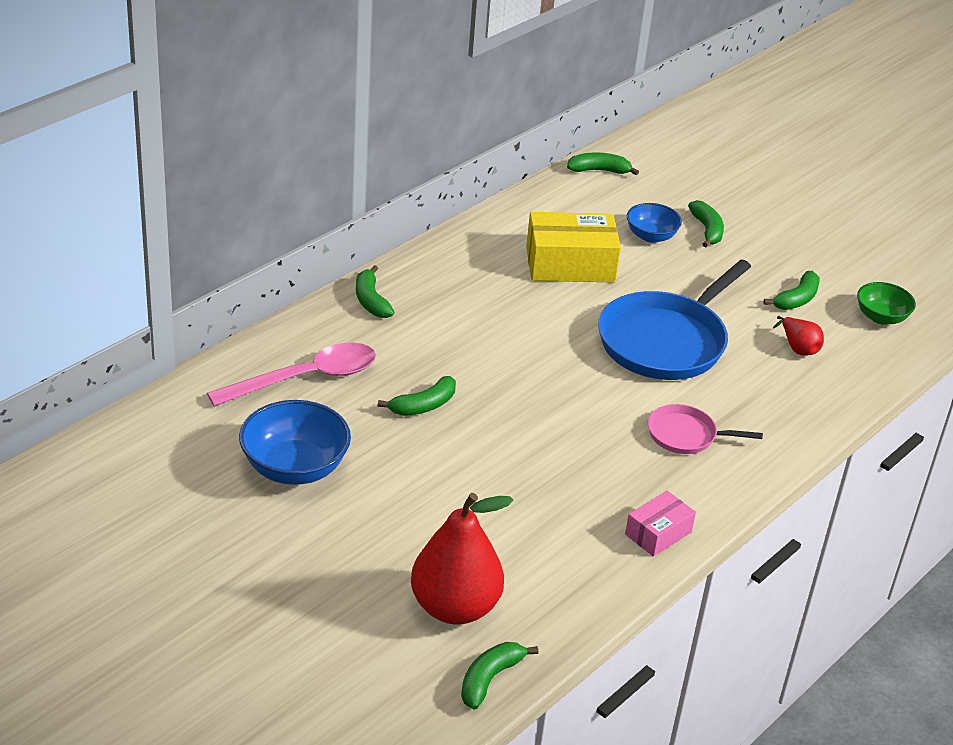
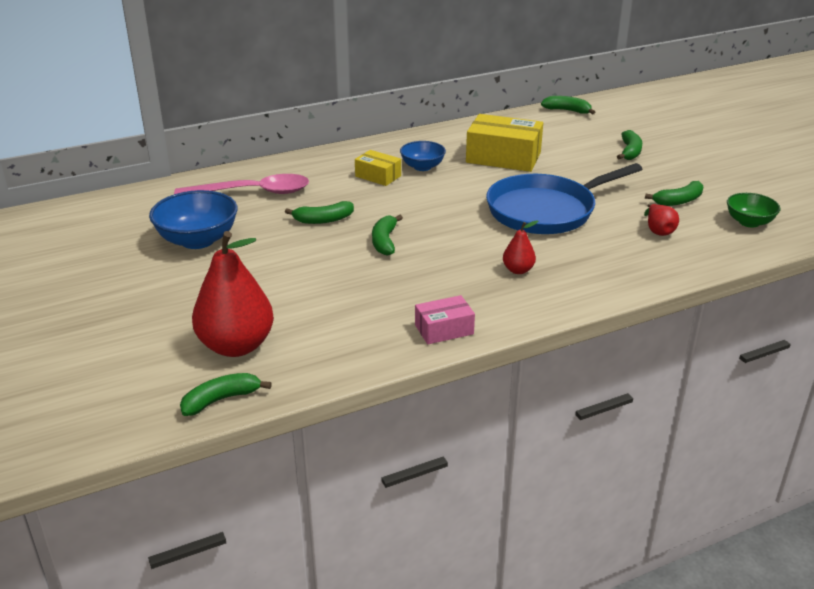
camera: 25 degrees right, 5 degrees down
green banana [356,265,394,318] -> green banana moved to [372,215,403,256]
blue bowl [627,203,682,243] -> blue bowl moved to [400,141,446,171]
pink pan [648,404,763,454] -> red pear [503,220,538,274]
none -> yellow box [355,150,401,186]

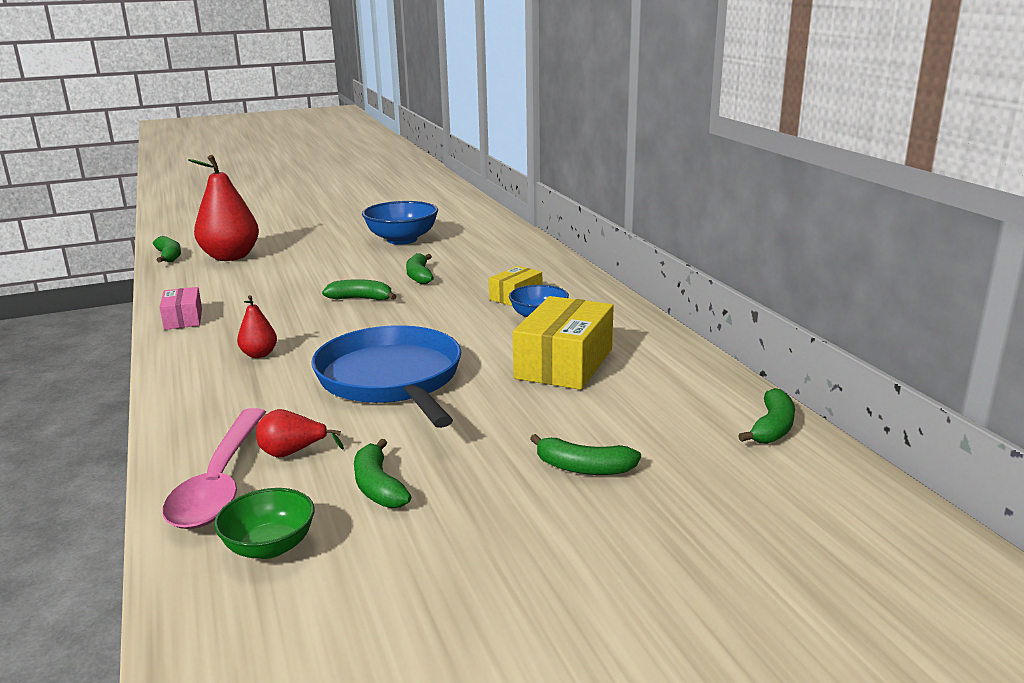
camera: 95 degrees right, 10 degrees down
pink spoon [174,174,309,194] -> pink spoon moved to [162,408,266,529]

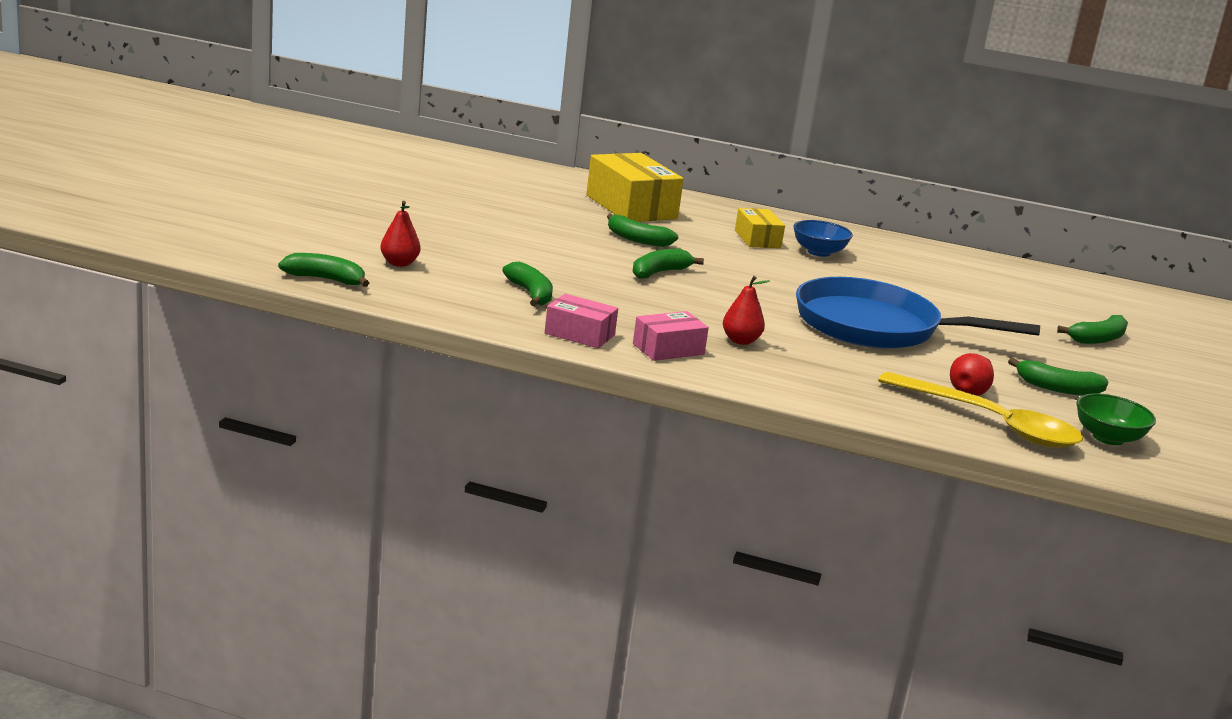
camera: 55 degrees left, 0 degrees up
pink spoon [162,408,266,529] -> yellow spoon [878,372,1083,448]
red pear [188,155,259,261] -> red pear [380,201,420,267], size x0.47
blue bowl [362,201,438,245] -> none
yellow box [513,296,614,390] -> yellow box moved to [586,153,684,222]
green banana [738,388,795,444] -> green banana moved to [502,262,553,306]
none -> pink box [633,311,709,361]

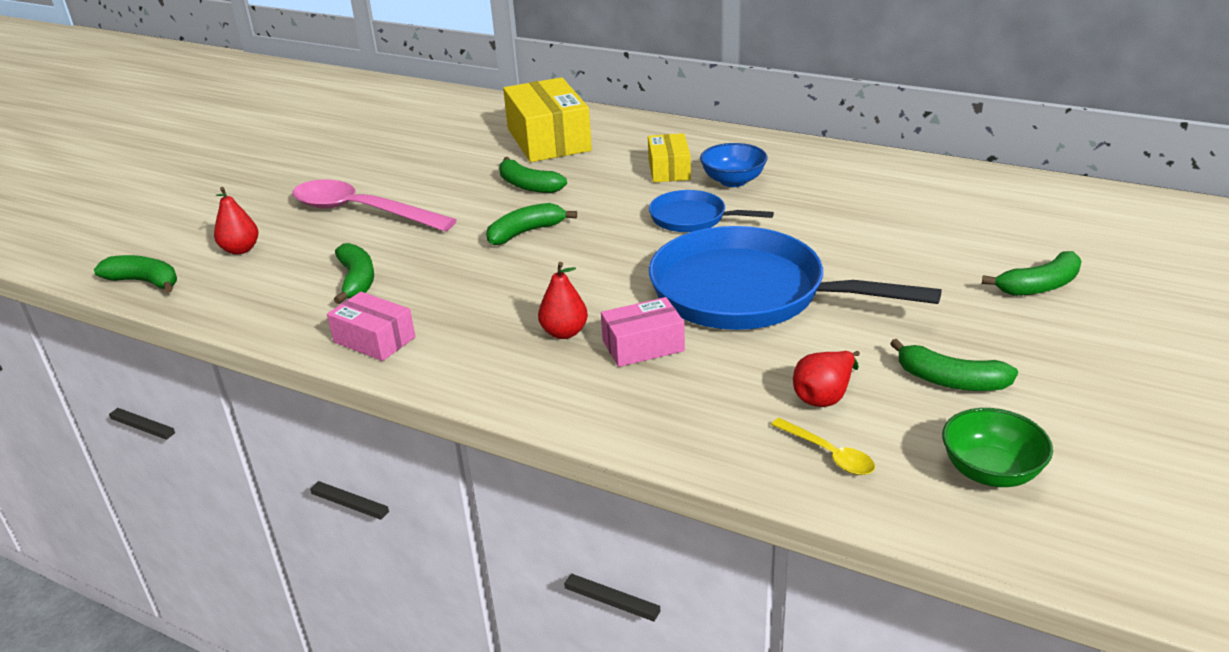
camera: 15 degrees right, 10 degrees up
pink box [633,311,709,361] -> pink box moved to [601,297,685,367]
yellow spoon [878,372,1083,448] -> yellow spoon [771,418,875,475], size x0.44
none -> pink spoon [292,180,457,231]
none -> blue pan [649,190,774,232]

